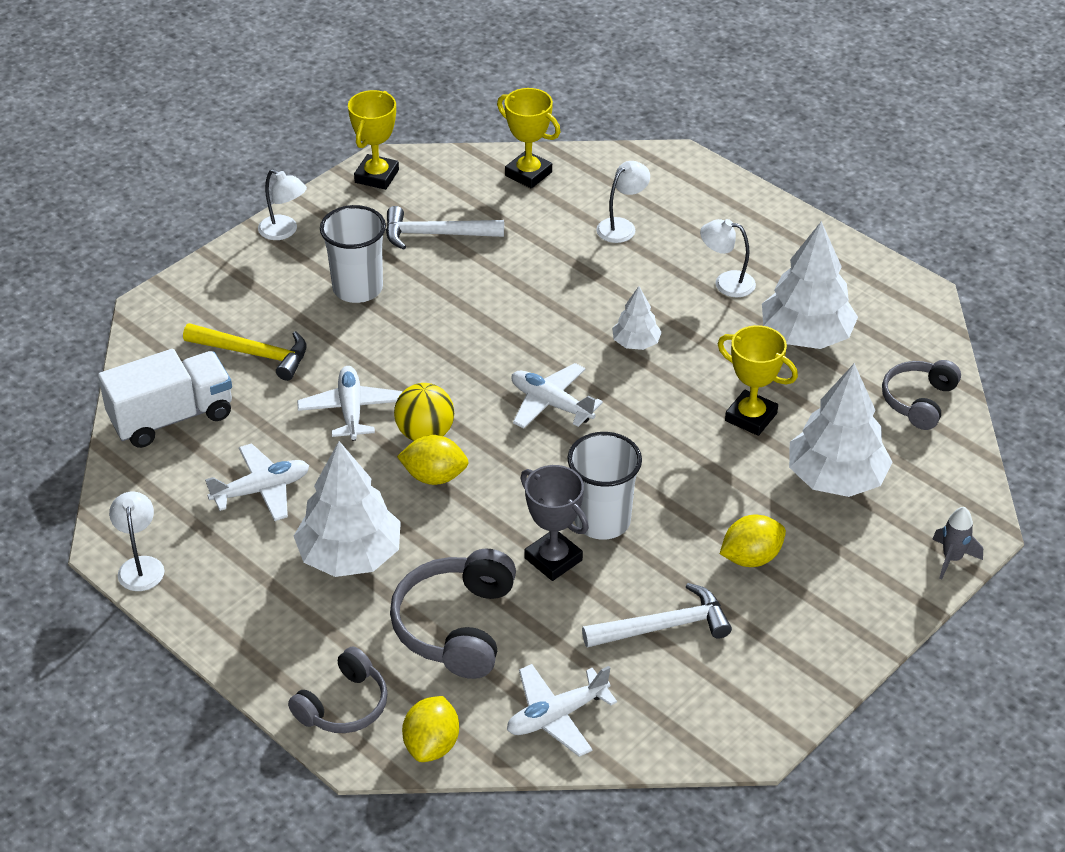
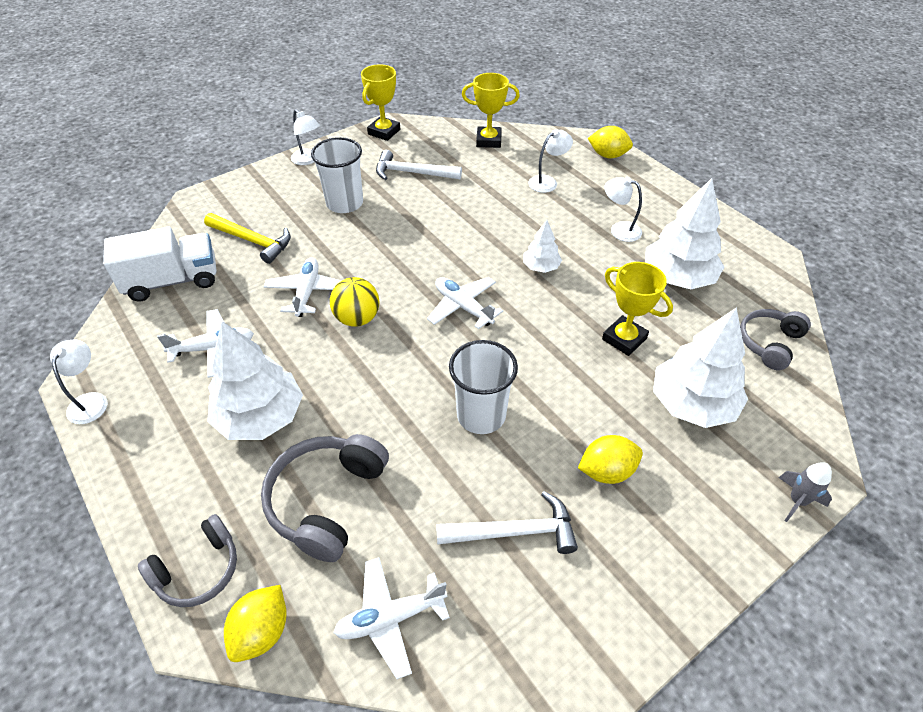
camera: 10 degrees right, 5 degrees up
yellow lemon [397,435,469,485] -> yellow lemon moved to [588,126,633,158]
yellow trophy [497,88,561,188] -> yellow trophy turned 45 degrees counterclockwise [462,73,520,148]
grey trophy [520,465,589,581] -> none

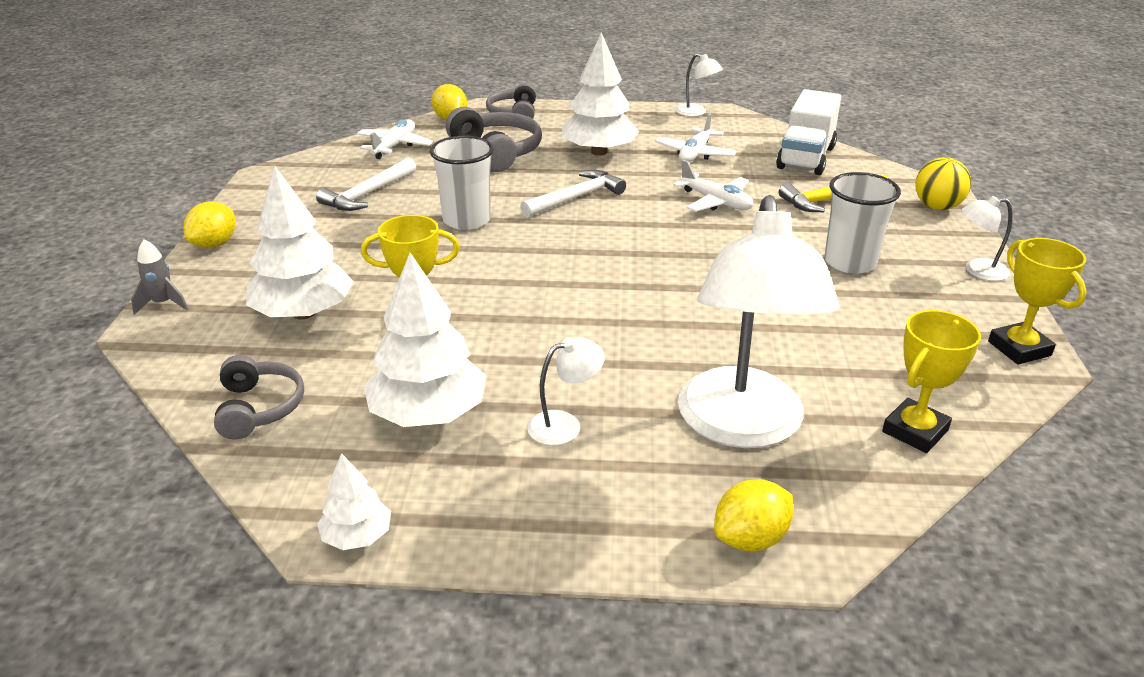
camera: 130 degrees right, 15 degrees down
yellow ball [330,277,379,327] -> yellow ball moved to [915,157,971,210]
white hammer [376,150,462,180] -> white hammer moved to [520,170,626,217]
white plane [427,277,503,329] -> none
white tree [523,220,562,273] -> white tree moved to [317,453,391,550]
white lamp [528,129,573,193] -> white lamp [678,195,840,448], size x2.41
yellow lemon [578,435,643,484] -> yellow lemon moved to [183,201,236,248]

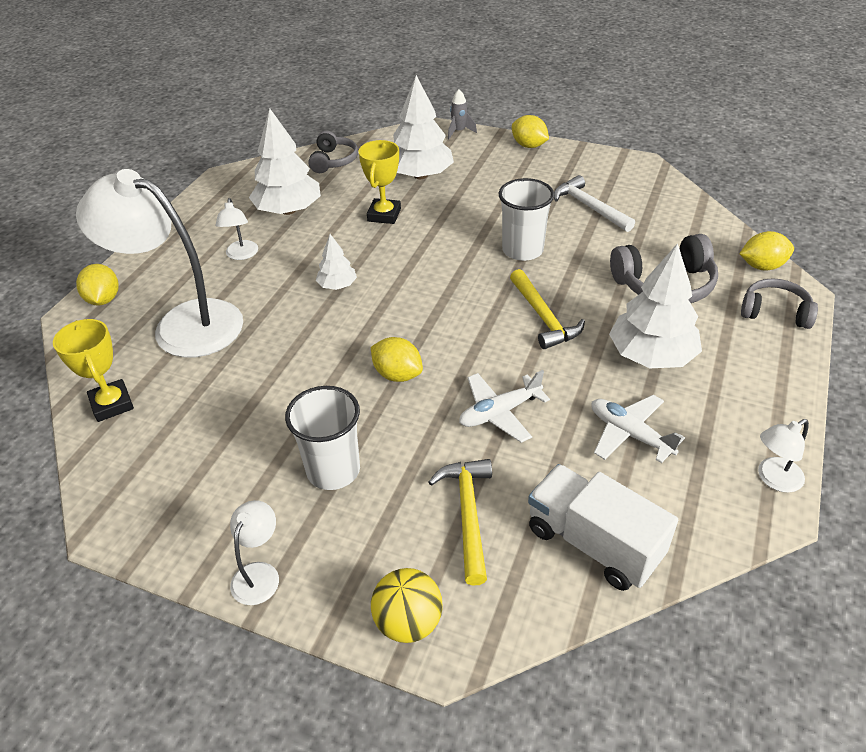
camera: 110 degrees right, 10 degrees up
grey headphones [214,355,304,440] -> grey headphones turned 90 degrees counterclockwise [308,131,358,173]
white tree [317,453,391,550] -> white tree moved to [316,234,357,290]
white plane [357,120,434,159] -> none
white hammer [520,170,626,217] -> yellow hammer [510,269,585,349]
yellow trophy [988,238,1087,364] -> none
none -> yellow lemon [371,337,423,382]

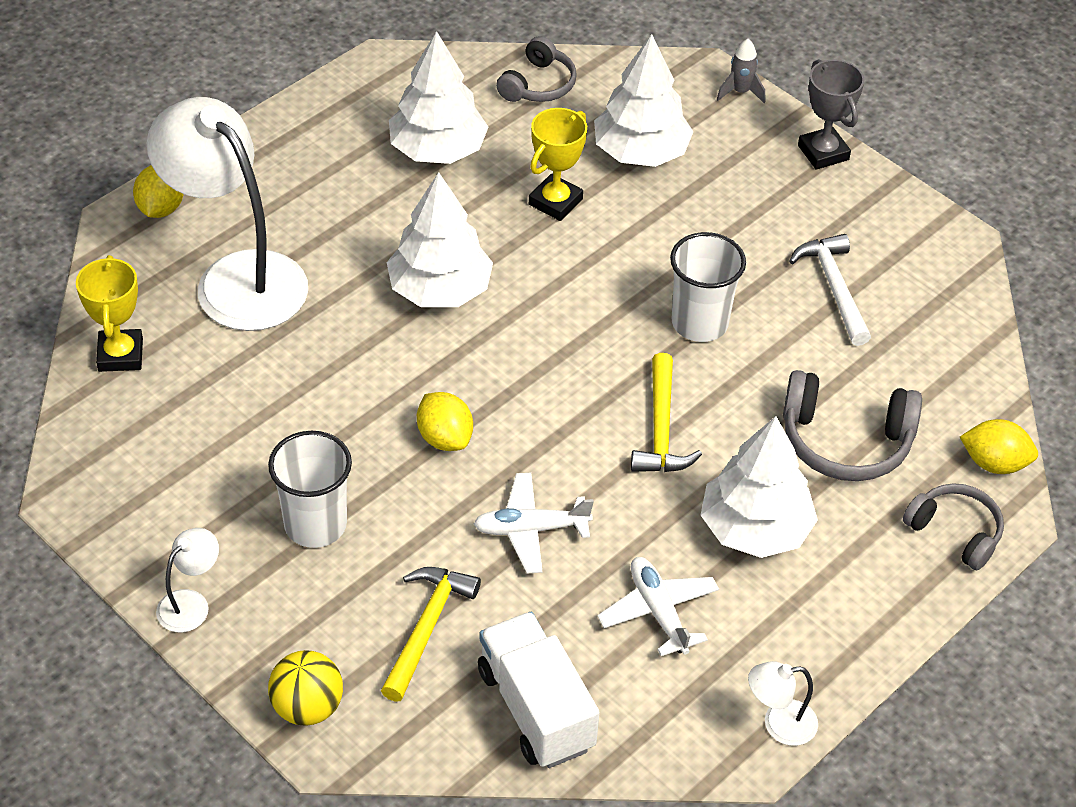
camera: 20 degrees right, 5 degrees up
white lamp [216,198,258,260] -> none
white tree [316,234,357,290] -> white tree [387,172,493,307], size x1.94
yellow lemon [512,115,549,148] -> grey trophy [798,59,864,170]

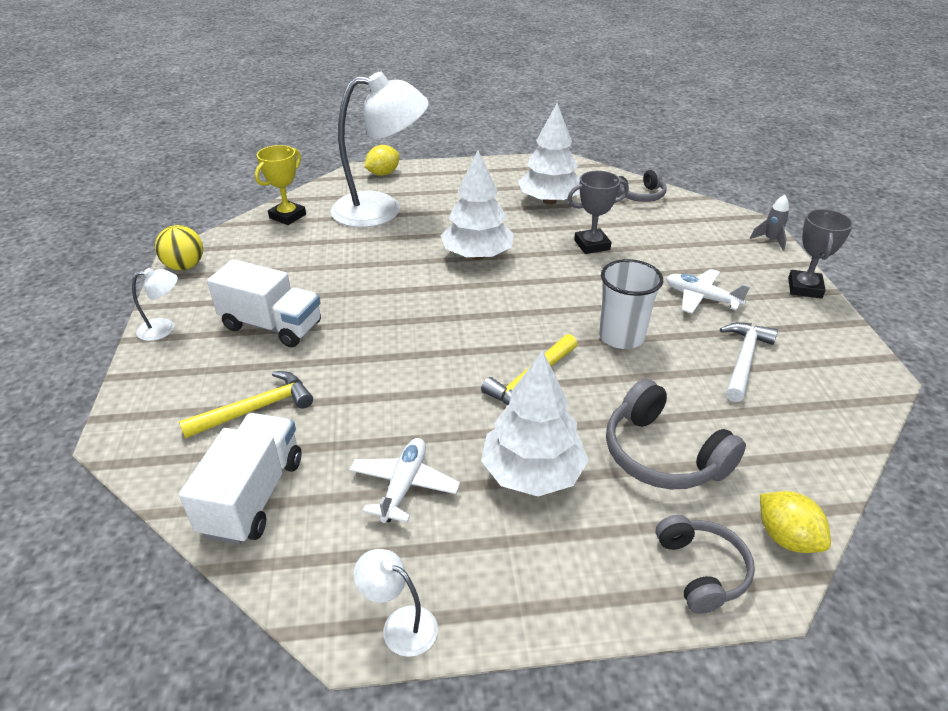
camera: 40 degrees right, 10 degrees down
white lamp [147,97,308,331] -> white lamp turned 90 degrees clockwise [331,72,429,228]
white cup [268,431,352,548] -> white truck [207,259,321,347]
yellow ball [268,650,343,726] -> yellow ball moved to [155,225,203,270]
yellow lemon [417,392,473,451] -> none
white plane [474,473,594,574] -> white plane moved to [666,269,750,314]
yellow trophy [529,108,587,221] -> grey trophy [567,171,629,254]
white tree [594,34,693,167] -> none

